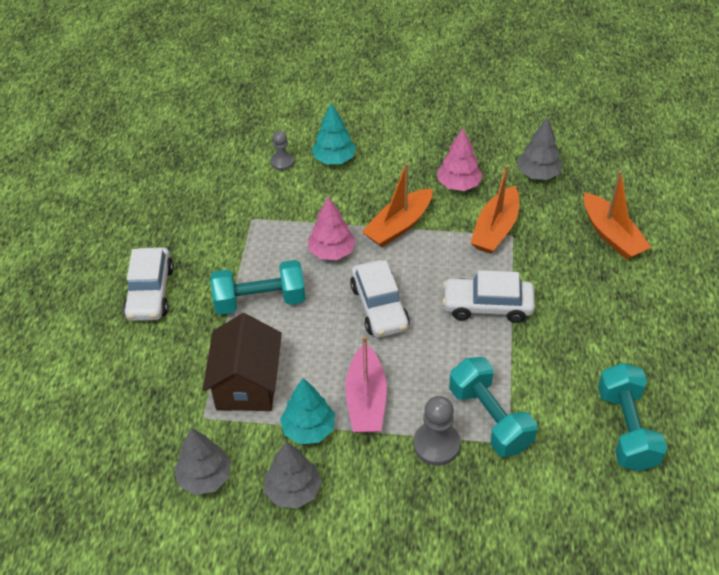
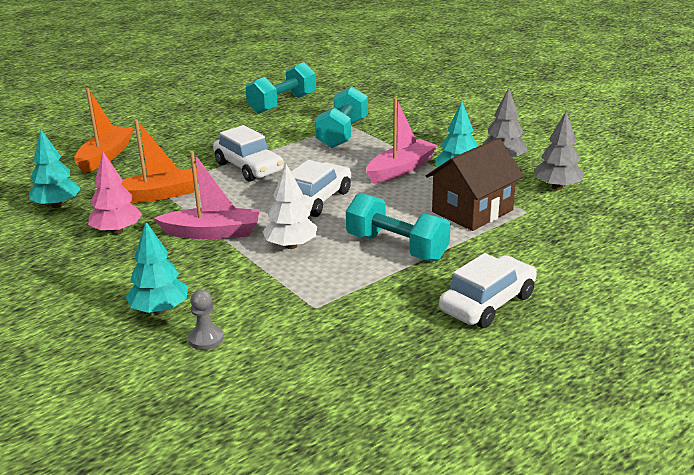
camera: 135 degrees left, 20 degrees down
pink tree [308,196,356,260] -> white tree [262,164,317,249]
orange boat [361,163,433,247] -> pink boat [154,151,260,239]
grey pawn [413,396,461,466] -> none
grey tree [517,117,563,180] -> turquoise tree [29,129,81,208]

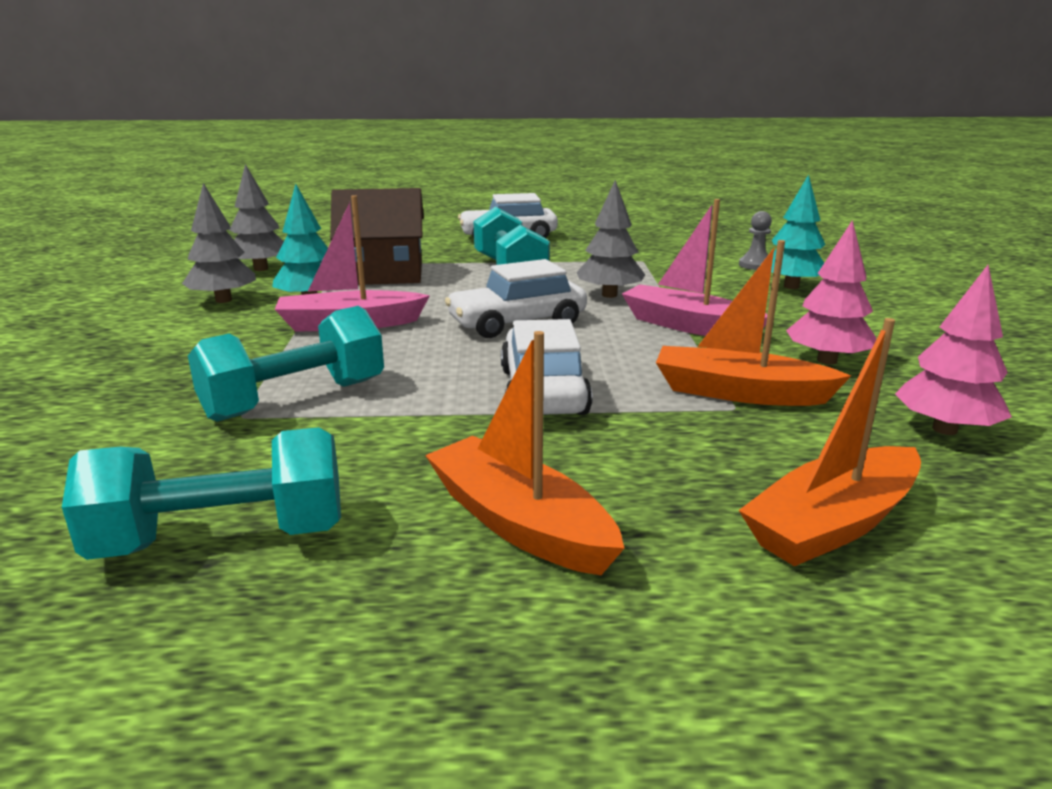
camera: 145 degrees left, 5 degrees down
turquoise tree [29,129,81,208] -> pink tree [895,265,1012,435]
white tree [262,164,317,249] -> grey tree [577,180,645,298]
none -> orange boat [425,331,624,575]

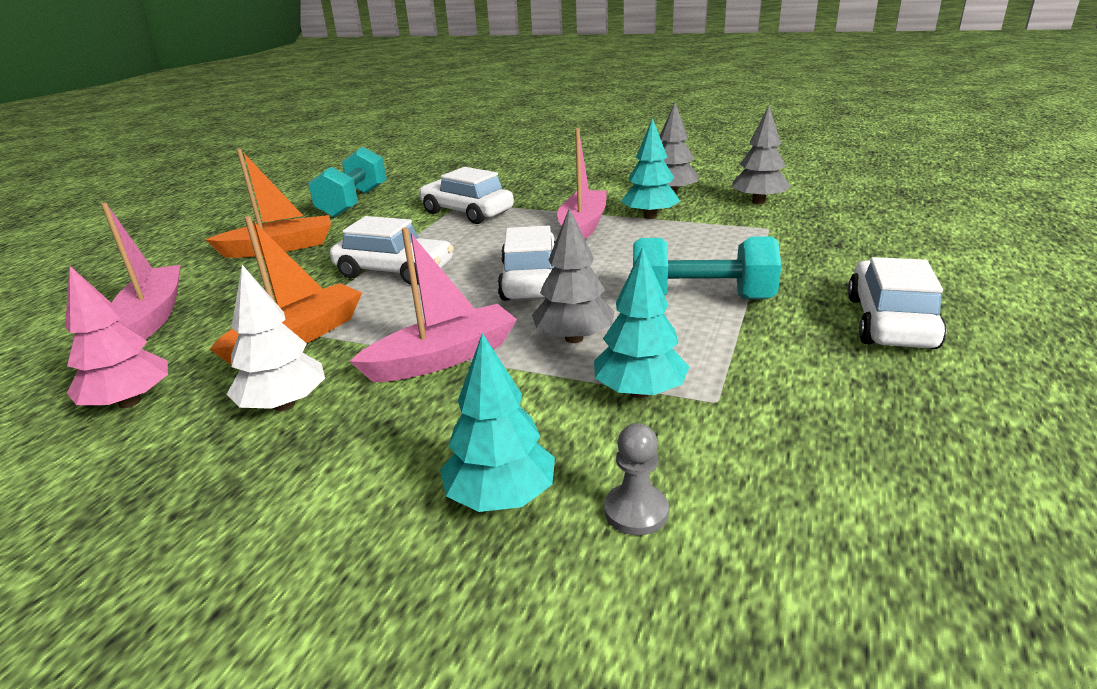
camera: 115 degrees right, 5 degrees up
turquoise dumbbell [188,306,384,422] -> white car [419,167,514,224]
brown house [330,188,424,285] -> none
orange boat [739,318,921,566] -> pink boat [101,202,180,340]
pink tree [786,220,876,365] -> white tree [227,265,325,411]
none -> turquoise tree [594,247,689,398]

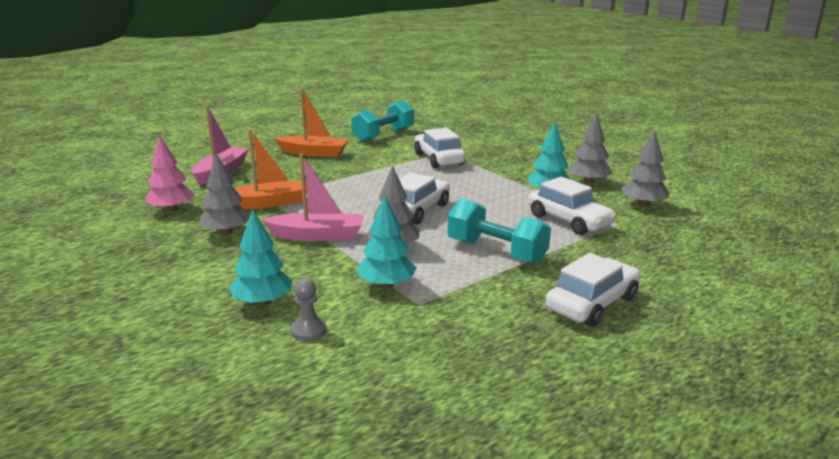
camera: 30 degrees right, 5 degrees down
white tree [227,265,325,411] -> grey tree [199,153,250,235]
white car [330,216,454,285] -> white car moved to [528,177,617,235]
pink boat [557,128,607,239] -> none

